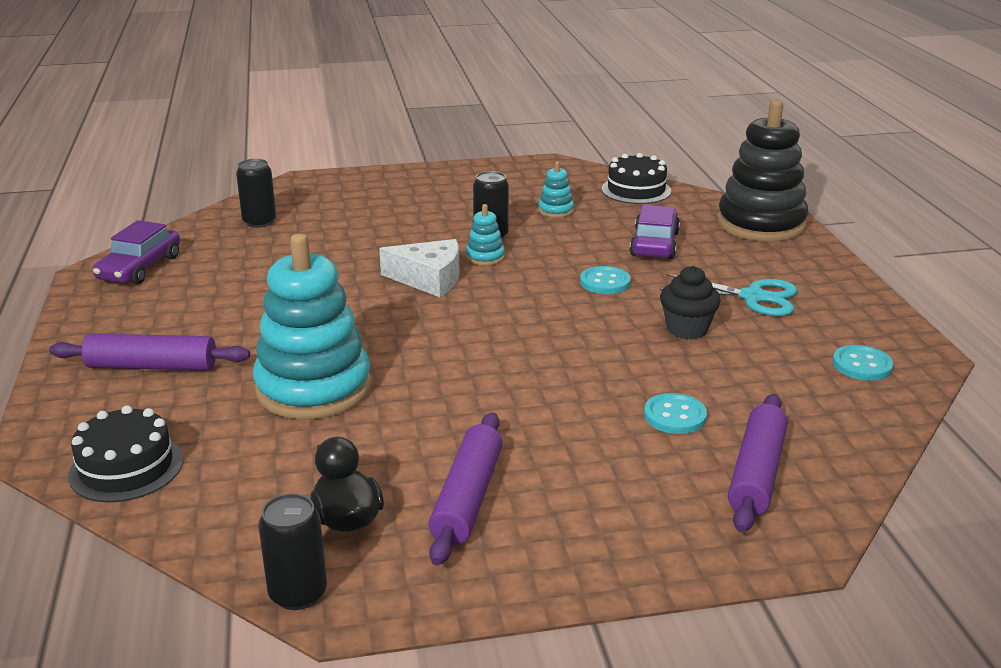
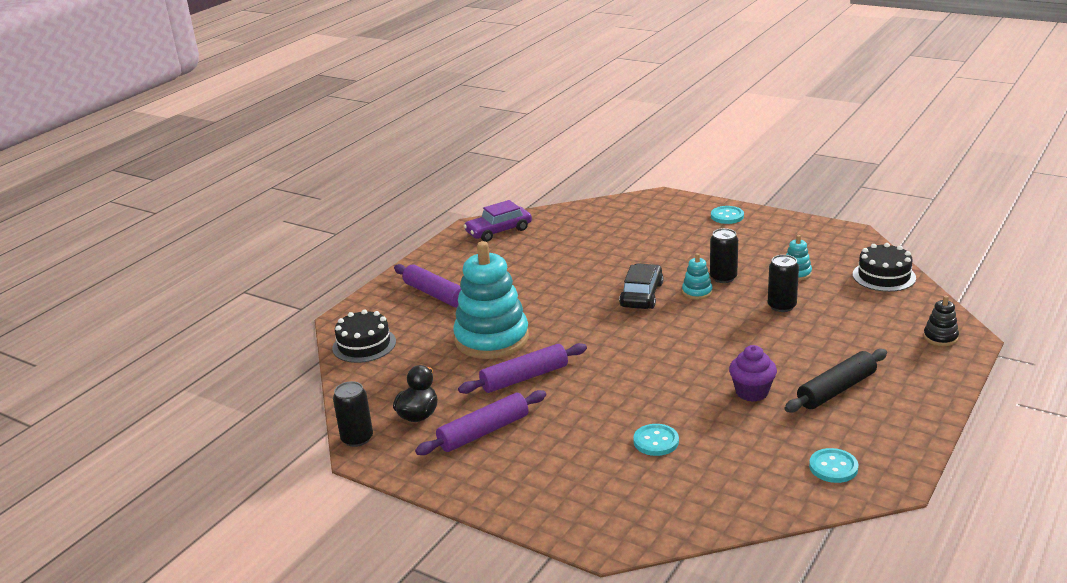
camera: 45 degrees right, 0 degrees up
black can [236,159,276,228] -> black can moved to [768,255,799,312]
white cheese [379,239,459,297] -> black car [619,263,663,309]
turquoise button [580,266,631,294] -> turquoise button moved to [711,206,744,224]
purple car [630,205,680,259] -> none
black cupcake [660,266,721,339] -> purple cupcake [729,345,777,402]
turquoise scissors [660,274,797,316] -> black rolling pin [785,349,887,412]
black stacking toy [717,100,808,242] -> black stacking toy [923,296,959,346], size x0.42
purple rolling pin [728,394,788,533] -> purple rolling pin moved to [458,343,587,394]

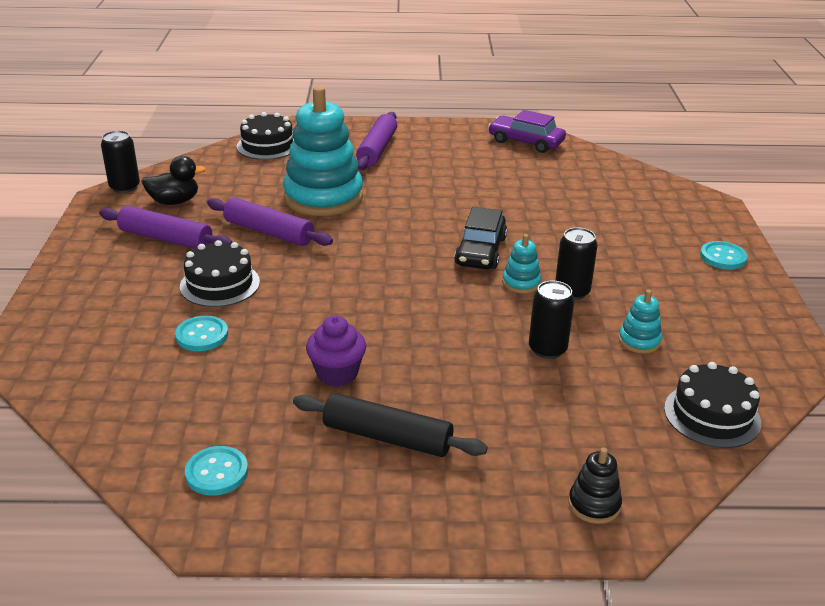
camera: 55 degrees right, 5 degrees up
black car [619,263,663,309] -> black car turned 120 degrees clockwise [454,207,507,269]
none -> black cake [180,240,260,307]

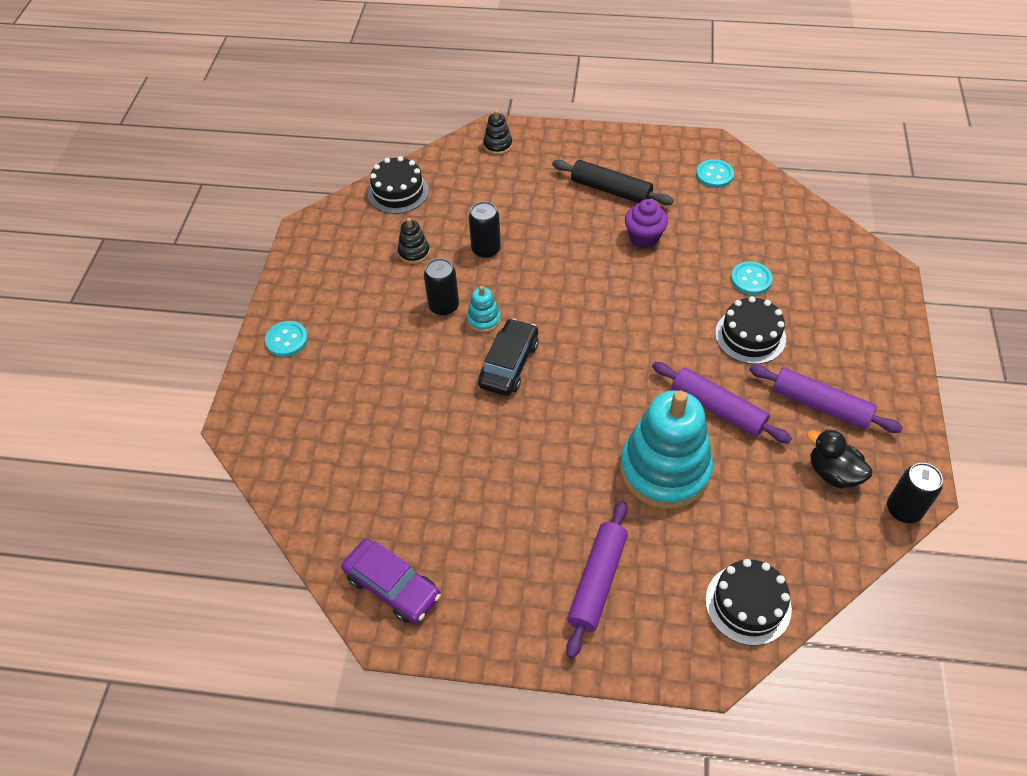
camera: 170 degrees left, 20 degrees up
black duck [141,156,206,205] -> black duck turned 45 degrees clockwise [807,429,873,489]
turquoise stacking toy [618,290,662,354] -> black stacking toy [397,218,430,264]

